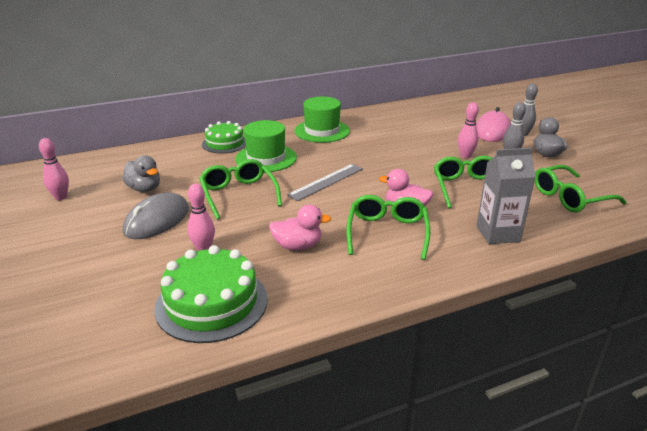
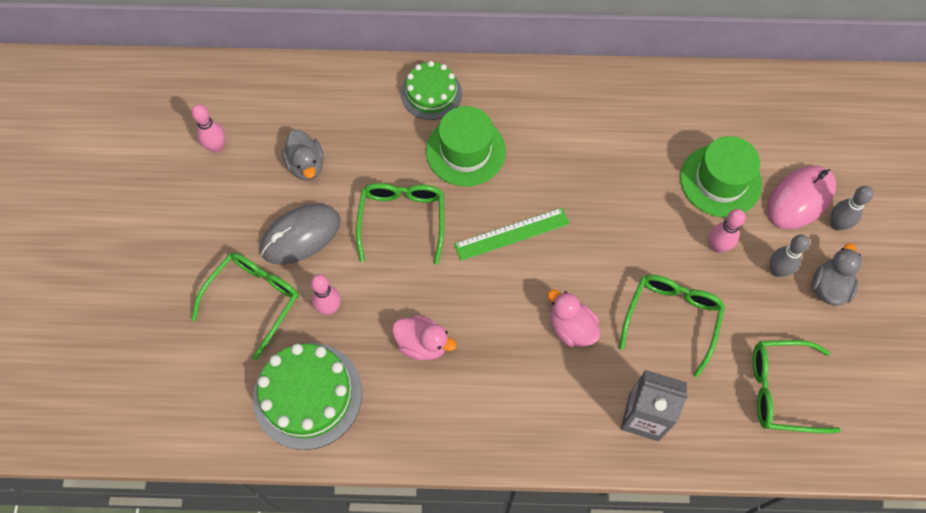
camera: 25 degrees right, 35 degrees up
grey ruler [287,164,363,201] -> green ruler [454,208,569,261]
green hat [294,97,350,143] -> green hat moved to [680,136,762,217]
green glasses [346,195,430,260] -> green glasses moved to [191,253,299,360]

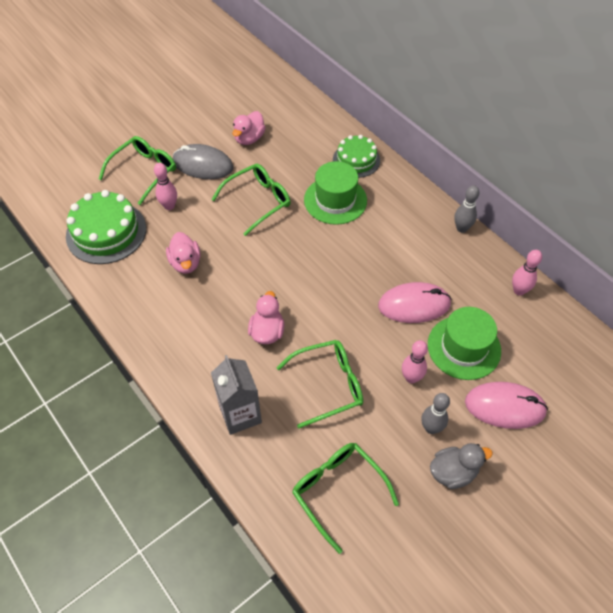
camera: 50 degrees right, 10 degrees down
green glasses [191,253,299,360] -> green glasses turned 45 degrees counterclockwise [99,136,176,205]
pink bowling pin [192,104,225,153] -> pink bowling pin moved to [512,250,542,296]
grey duck [282,130,324,181] -> pink duck [232,111,266,145]
green ruler [454,208,569,261] -> none
grey bowling pin [831,186,874,231] -> grey bowling pin moved to [454,185,479,233]
none -> pink mouse [378,282,451,323]

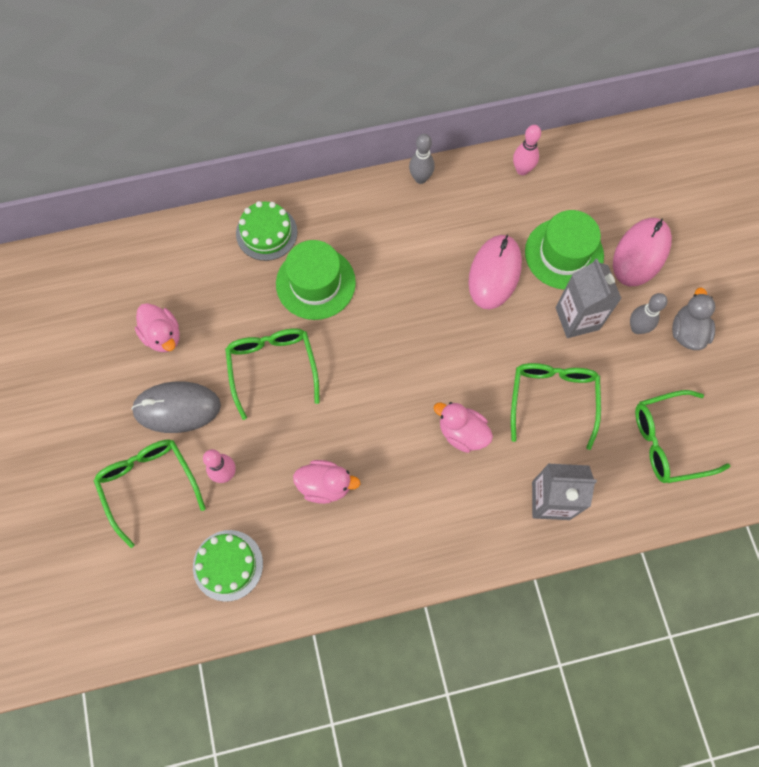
camera: 65 degrees left, 15 degrees up
green cake [66,190,146,264] -> green cake [193,530,263,602], size x0.65
grey mouse [173,144,233,179] -> grey mouse turned 45 degrees clockwise [131,381,221,433]
pink bowling pin [402,340,428,384] -> grey carton [556,259,621,338]

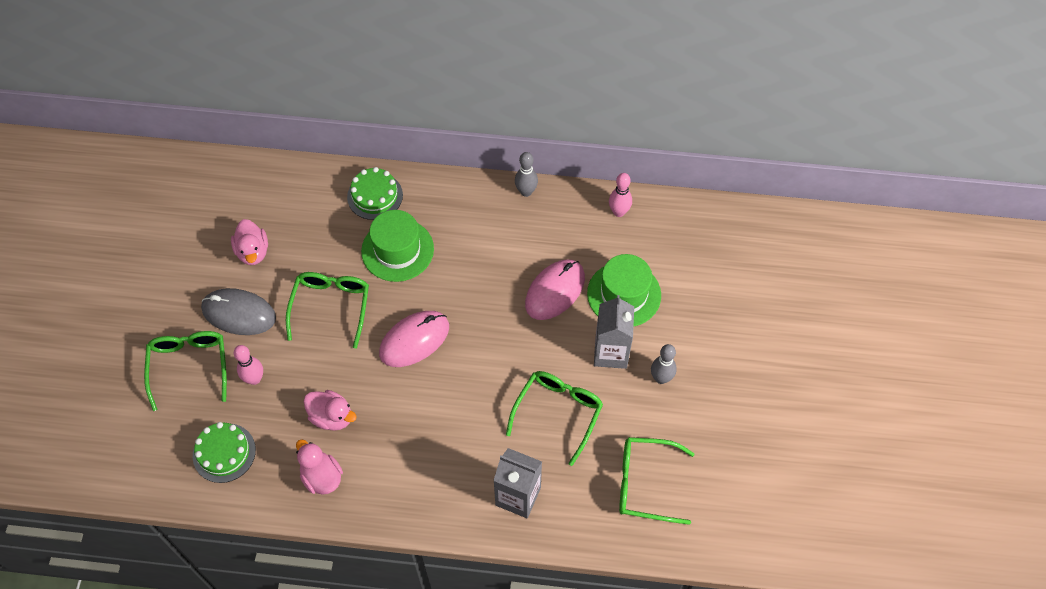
camera: 20 degrees right, 10 degrees down
pink duck [434,402,493,453] -> pink duck moved to [296,439,343,495]
pink mouse [613,218,672,286] -> pink mouse moved to [379,311,449,367]
grey duck [672,288,715,350] -> none

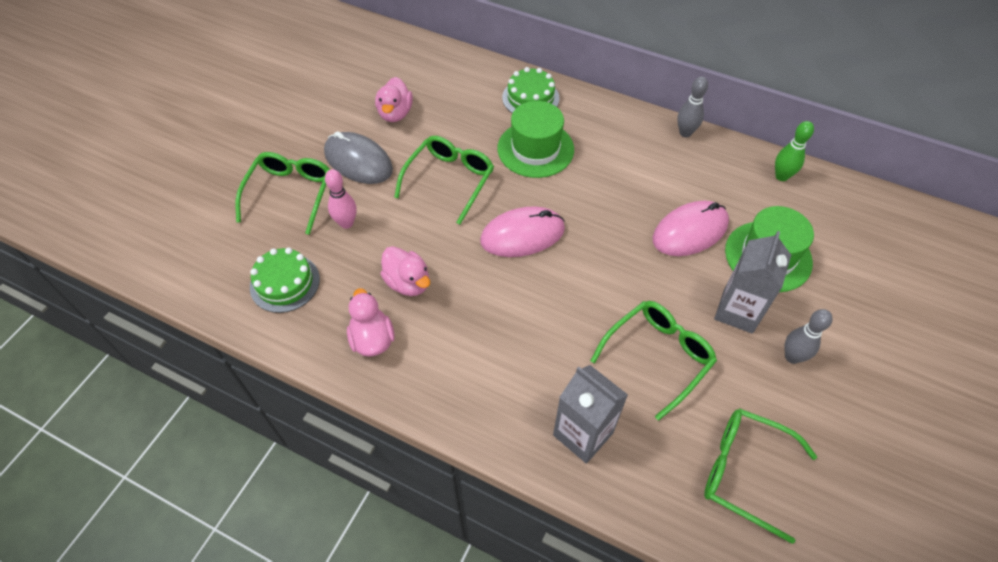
camera: 20 degrees right, 5 degrees down
pink bowling pin [609,173,632,217] -> green bowling pin [775,121,814,181]

